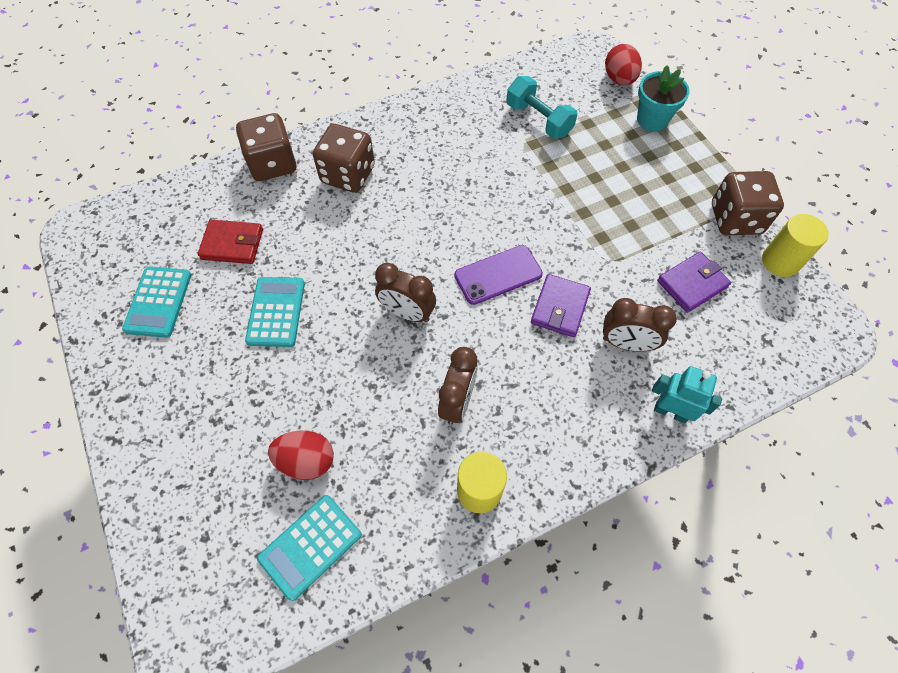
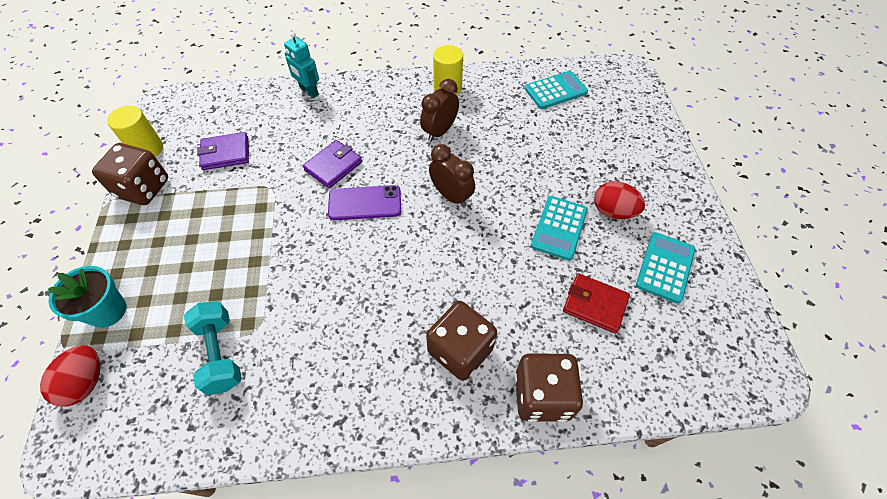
camera: 160 degrees left, 5 degrees down
red egg [268,431,334,480] -> red egg moved to [594,181,645,219]
brown clock [603,298,677,351] -> none

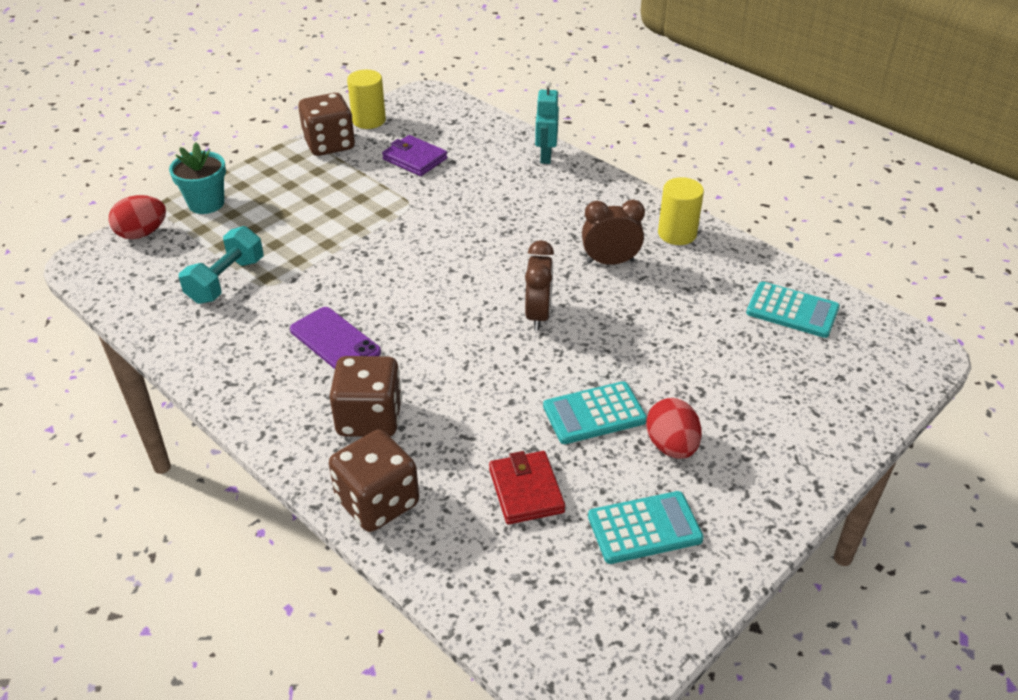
camera: 50 degrees right, 15 degrees down
purple wallet [303,140,362,189] -> none
purple phone [328,185,401,220] -> purple phone moved to [290,307,381,369]

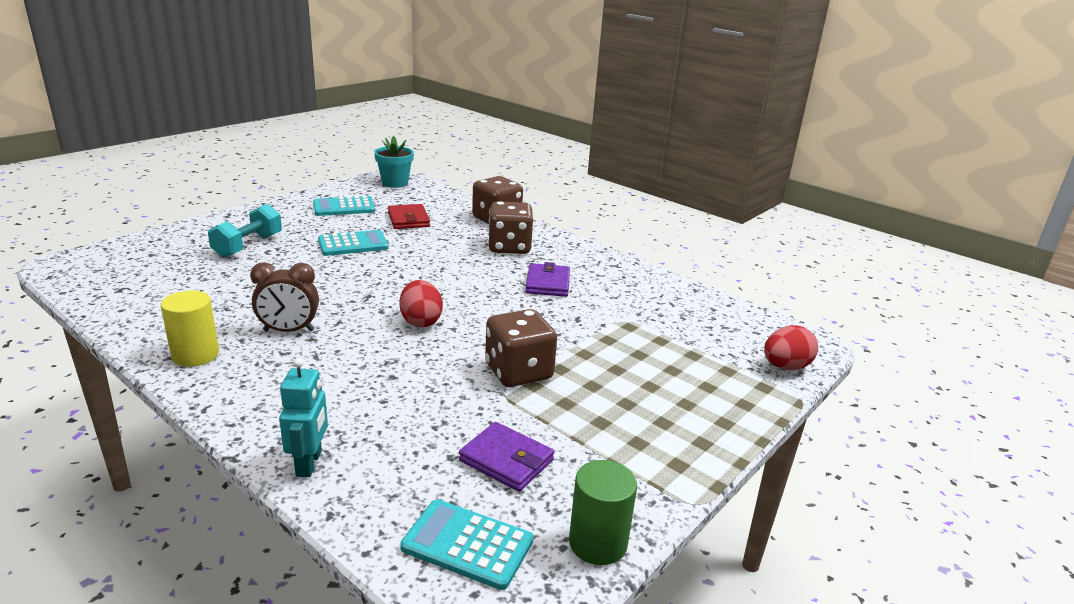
camera: 175 degrees right, 15 degrees down
turquoise flower pot [169,143,226,214] -> turquoise flower pot moved to [374,136,414,188]
turquoise dumbbell [179,226,264,304] -> turquoise dumbbell moved to [208,204,282,258]
purple phone [290,307,381,369] -> purple wallet [525,262,570,297]
brown dice [298,93,355,156] -> brown dice moved to [485,309,557,387]
yellow cylinder [347,70,386,129] -> green cylinder [569,460,637,565]
brown clock [525,240,554,331] -> none
red egg [646,398,702,459] -> red egg moved to [399,280,443,327]
turquoise calculator [746,282,840,338] -> turquoise calculator moved to [400,499,534,590]

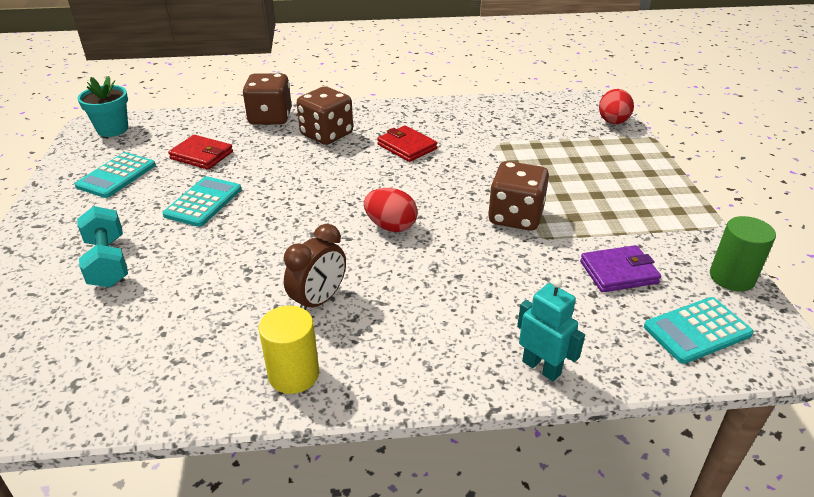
camera: 45 degrees left, 10 degrees up
purple wallet [525,262,570,297] -> red wallet [377,126,437,162]

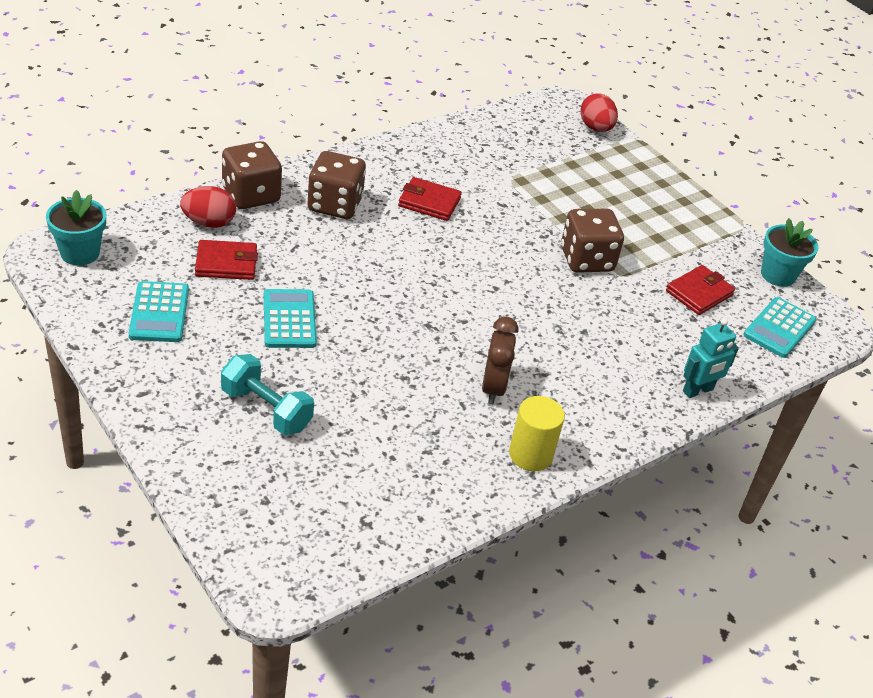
camera: 35 degrees left, 5 degrees up
red egg [364,188,417,232] -> red egg moved to [180,186,236,228]
turquoise robot [517,278,585,382] -> turquoise robot turned 135 degrees clockwise [683,318,739,398]
purple wallet [580,245,661,292] -> red wallet [666,265,735,315]
green cylinder [710,216,776,292] -> turquoise flower pot [761,218,819,287]

